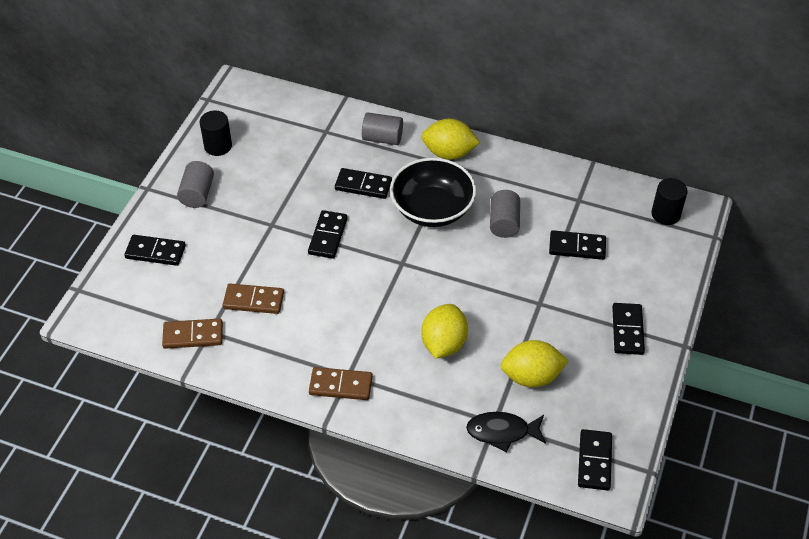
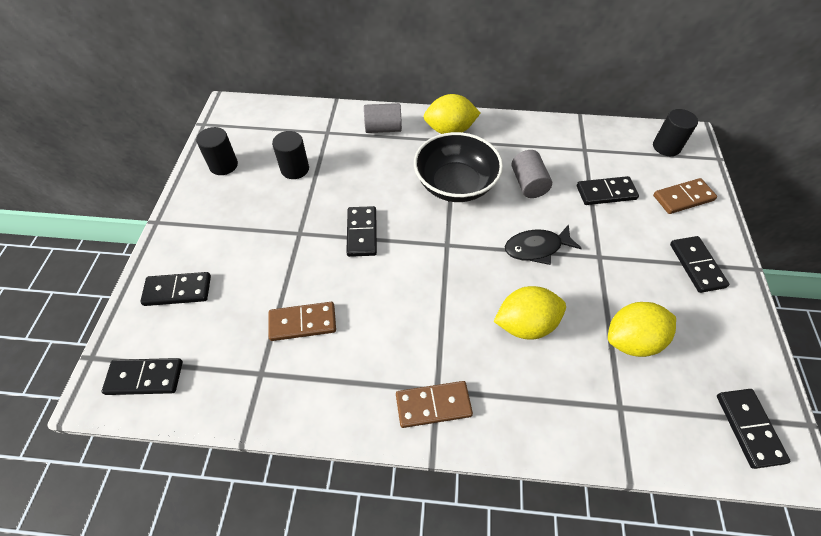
camera: 15 degrees left, 5 degrees up
brown domino [162,319,223,349] -> brown domino moved to [653,178,717,214]
grey cylinder [177,161,214,208] -> none
black domino [335,168,392,199] -> black domino moved to [102,358,183,395]
yellow lemon [421,304,468,359] -> yellow lemon turned 75 degrees clockwise [493,286,566,340]
black fish [466,412,546,452] -> black fish moved to [505,225,582,265]
none -> black cylinder [272,131,309,179]

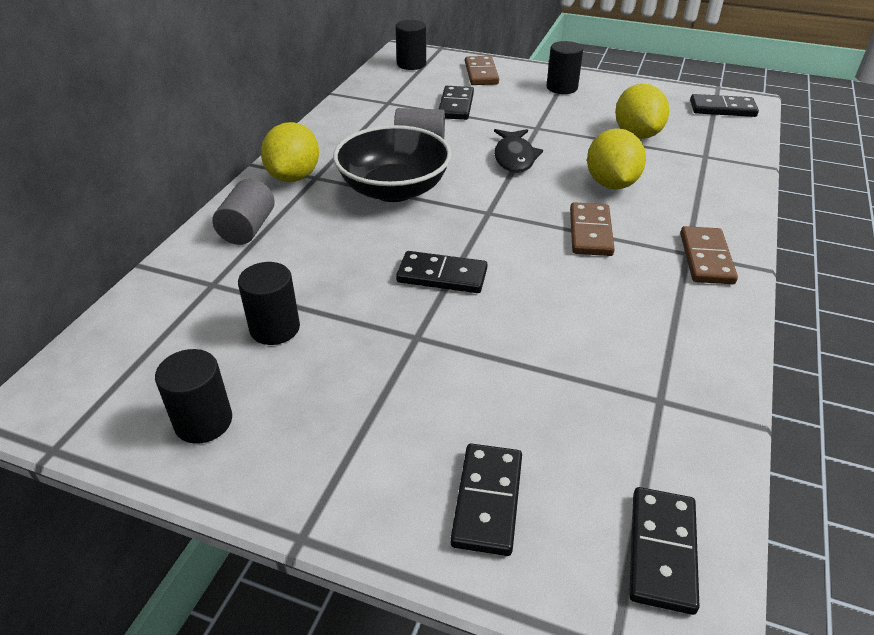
camera: 75 degrees left, 15 degrees down
brown domino [268,302,336,341] -> brown domino moved to [570,202,615,256]
black domino [670,236,729,293] -> black cylinder [546,41,583,94]

